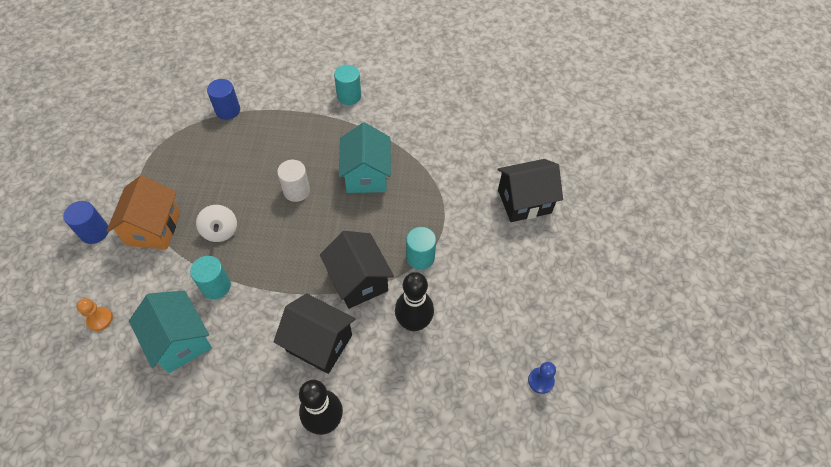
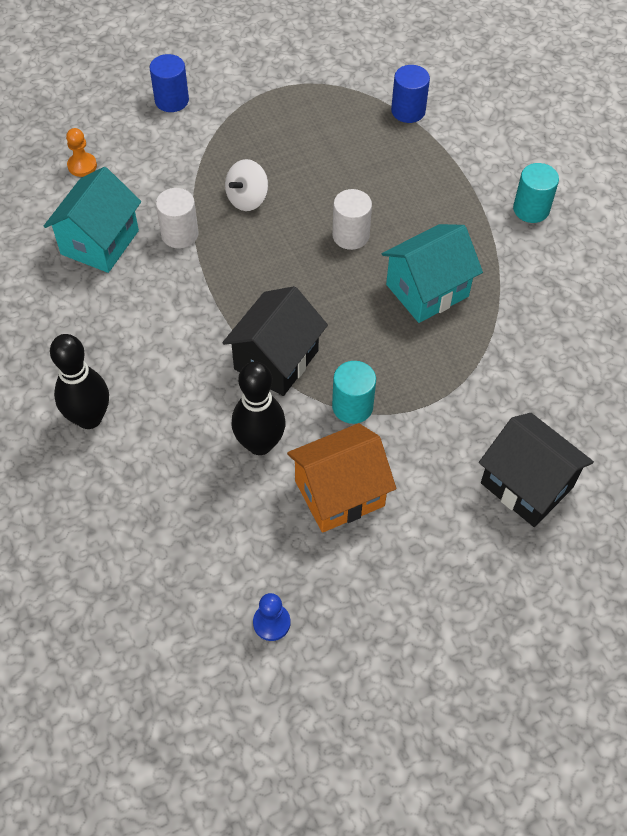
camera: 60 degrees right, 0 degrees up
orange house [107,175,180,249] -> orange house moved to [287,423,396,533]
turquoise cylinder [190,256,231,299] -> white cylinder [156,188,199,248]
black house [274,293,356,374] -> none

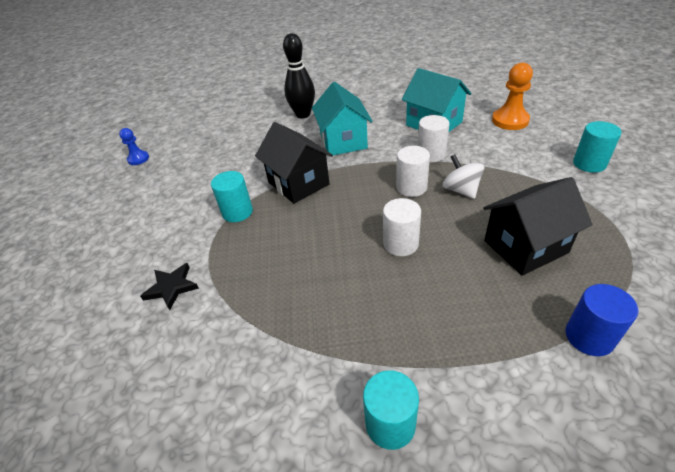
camera: 115 degrees right, 15 degrees down
orange pawn [66,128,97,177] -> orange pawn [492,62,533,130], size x1.66
blue cylinder [150,54,189,112] -> turquoise cylinder [573,121,622,173]
black bowling pin [232,361,286,455] -> none
orange house [287,423,396,533] -> none
turquoise house [382,224,483,323] -> turquoise house moved to [312,82,373,155]
black house [479,413,594,527] -> black house moved to [483,177,593,276]
none -> black star [140,263,199,310]
none -> white cylinder [396,146,430,197]

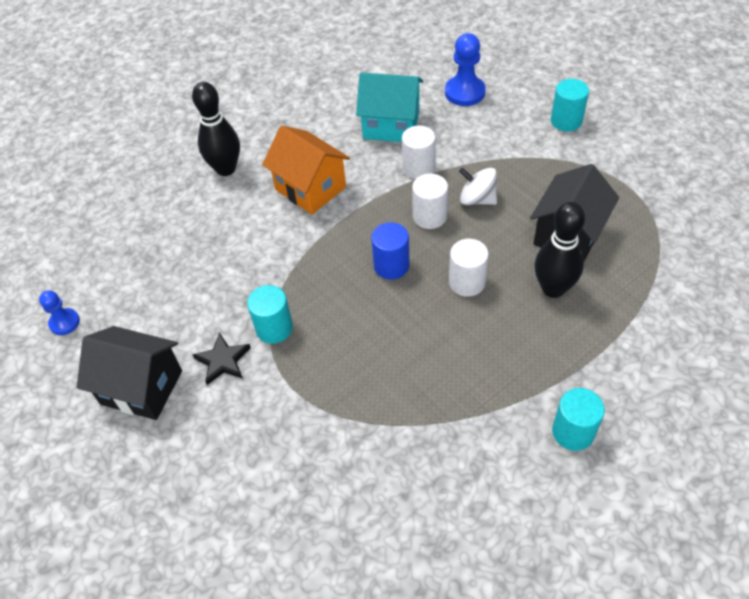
camera: 35 degrees left, 10 degrees up
black star [140,263,199,310] -> black star moved to [193,332,251,385]
black house [255,122,333,204] -> black house moved to [77,326,182,420]
turquoise house [312,82,373,155] -> orange house [262,125,350,215]
orange pawn [492,62,533,130] -> blue pawn [445,33,486,106]
blue cylinder [565,284,638,356] -> blue cylinder moved to [371,222,410,280]
none -> black bowling pin [534,202,585,298]

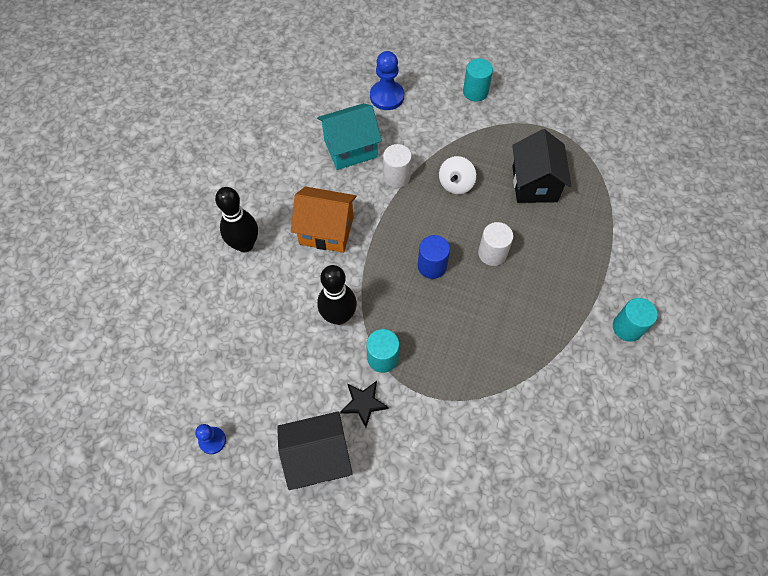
camera: 35 degrees left, 10 degrees up
white cylinder [412,174,448,229] -> none
white spinning top [459,167,497,205] -> white spinning top turned 60 degrees counterclockwise [439,156,476,194]
black bowling pin [534,202,585,298] -> black bowling pin moved to [317,265,357,325]

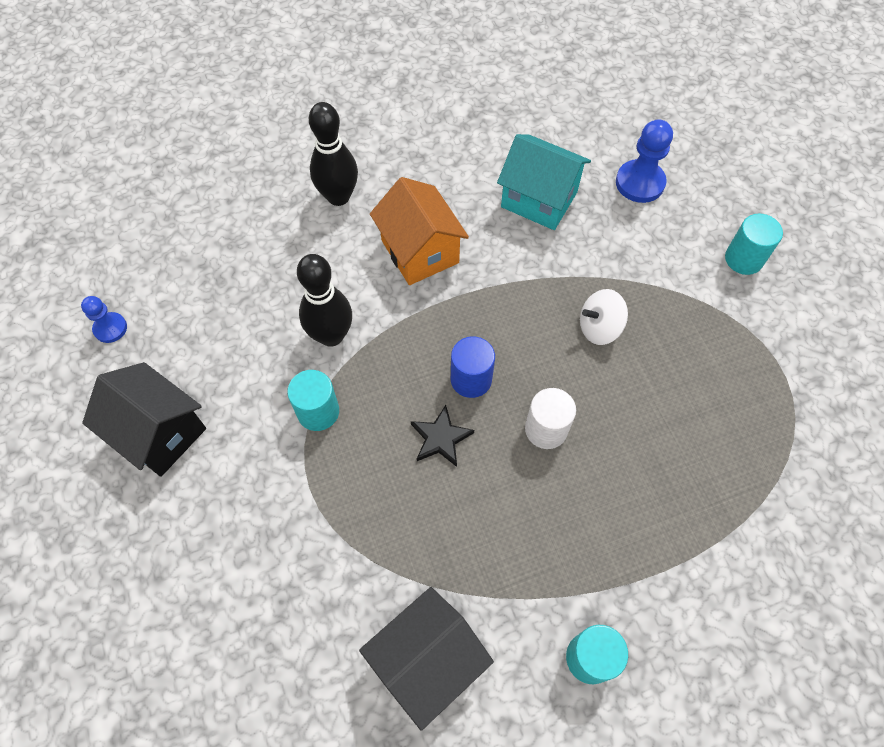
camera: 50 degrees right, 0 degrees up
black star [340,381,389,428] -> black star moved to [411,405,474,467]
white cylinder [383,144,412,188] -> none
black house [512,129,572,203] -> black house moved to [359,587,494,731]

